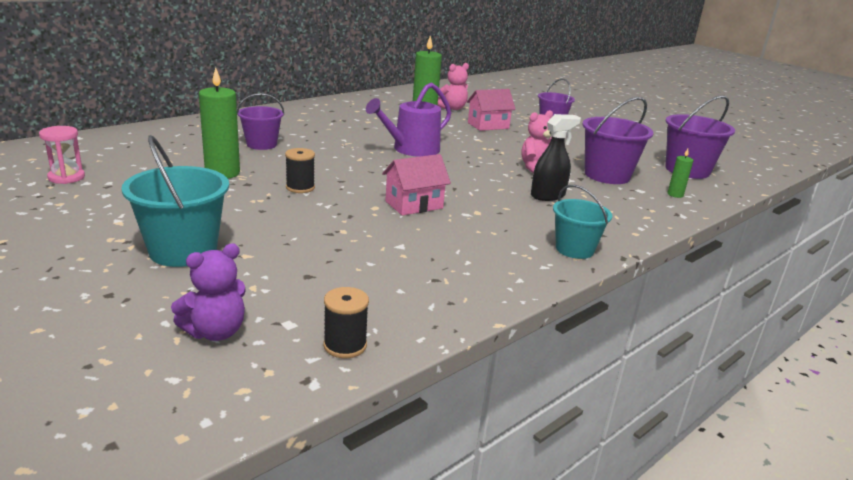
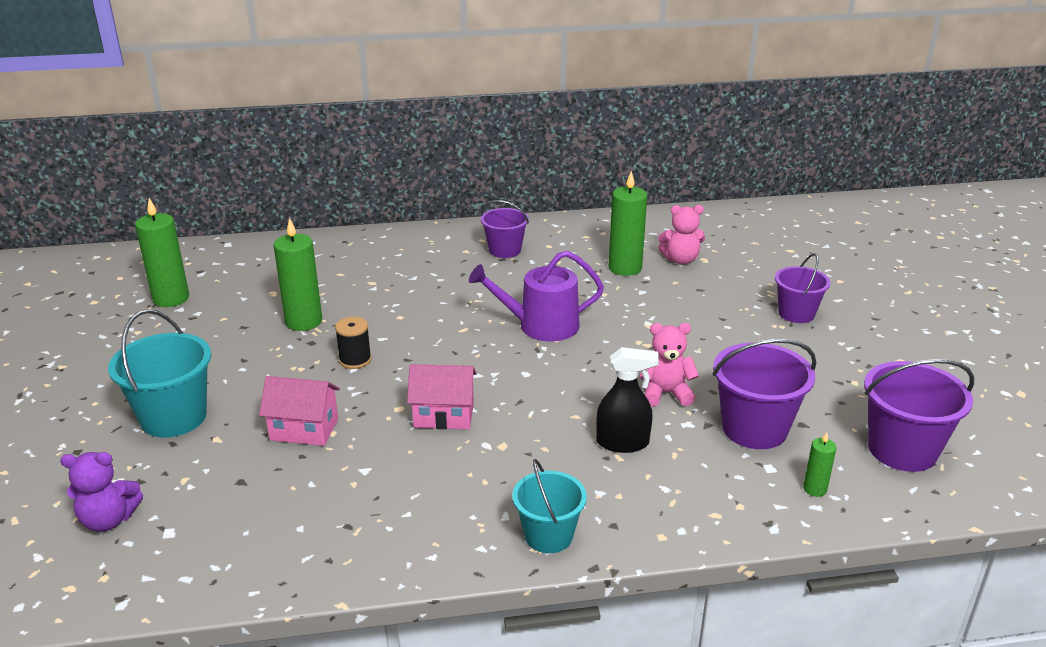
camera: 35 degrees right, 5 degrees up
pink hourglass [39,126,85,184] -> green candle [135,198,189,307]
purple bucket [237,93,284,150] -> purple bucket moved to [481,200,529,258]
black spool [324,287,369,358] -> none
pink house [467,89,516,131] -> pink house moved to [259,376,340,446]

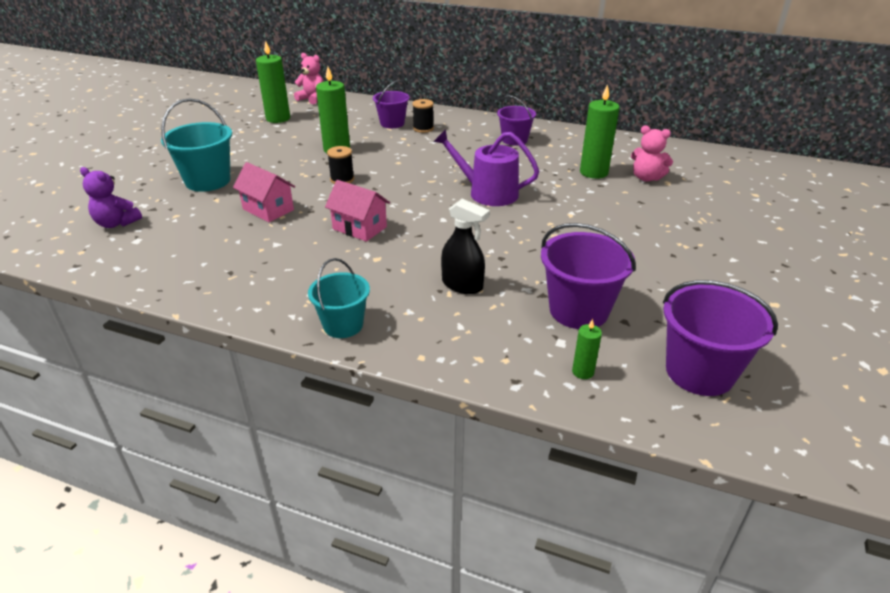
camera: 30 degrees right, 5 degrees up
pink teddy bear [639,323,699,407] -> pink teddy bear moved to [294,53,324,104]
purple bucket [775,253,830,323] -> purple bucket moved to [373,80,410,128]
none -> black spool [413,99,434,133]

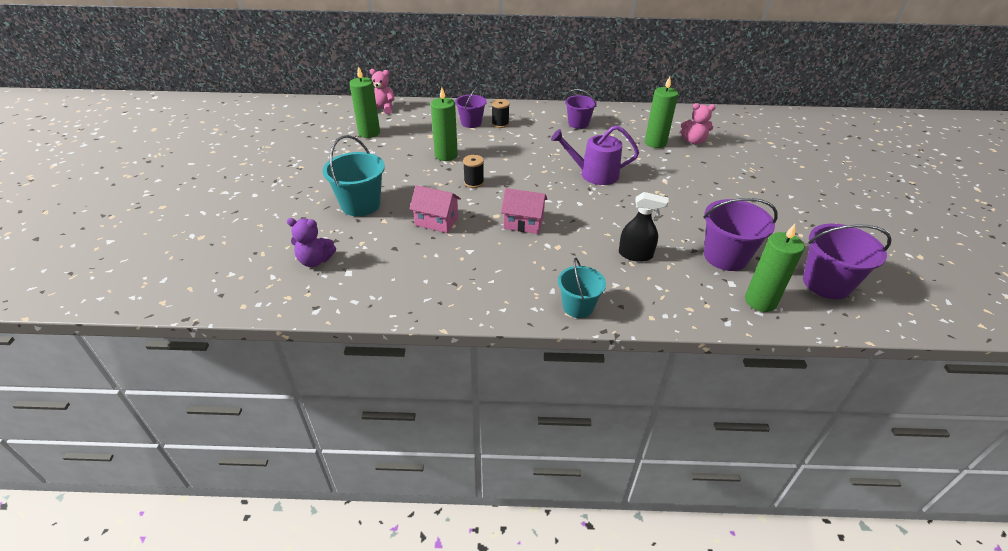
camera: 20 degrees left, 5 degrees up
green candle [572,319,602,379] -> green candle [745,224,805,312], size x2.01

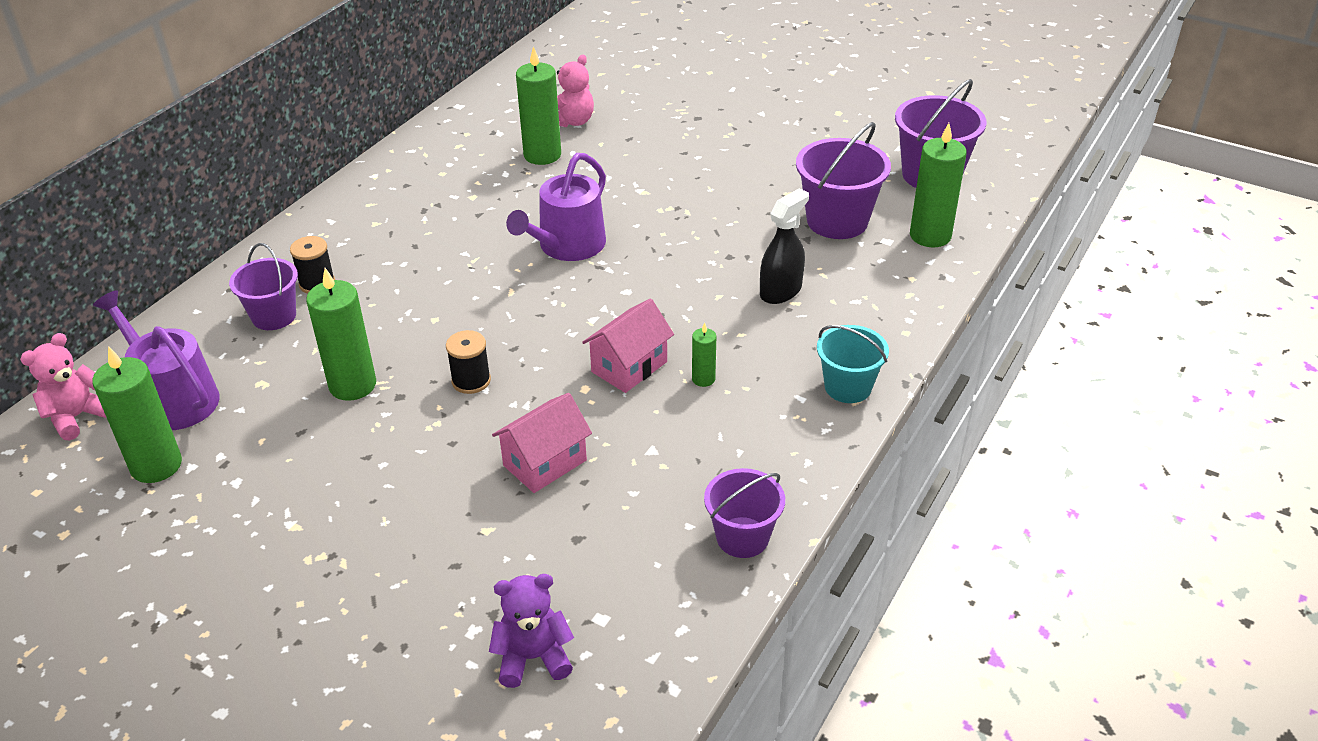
camera: 60 degrees left, 0 degrees up
purple teddy bear [287,218,336,267] -> purple teddy bear turned 135 degrees counterclockwise [489,574,574,688]
turquoise bucket [323,135,385,216] -> none
purple bucket [565,89,597,129] -> purple bucket moved to [704,468,785,558]
none -> purple watering can [93,290,220,430]
none -> green candle [692,323,716,387]

